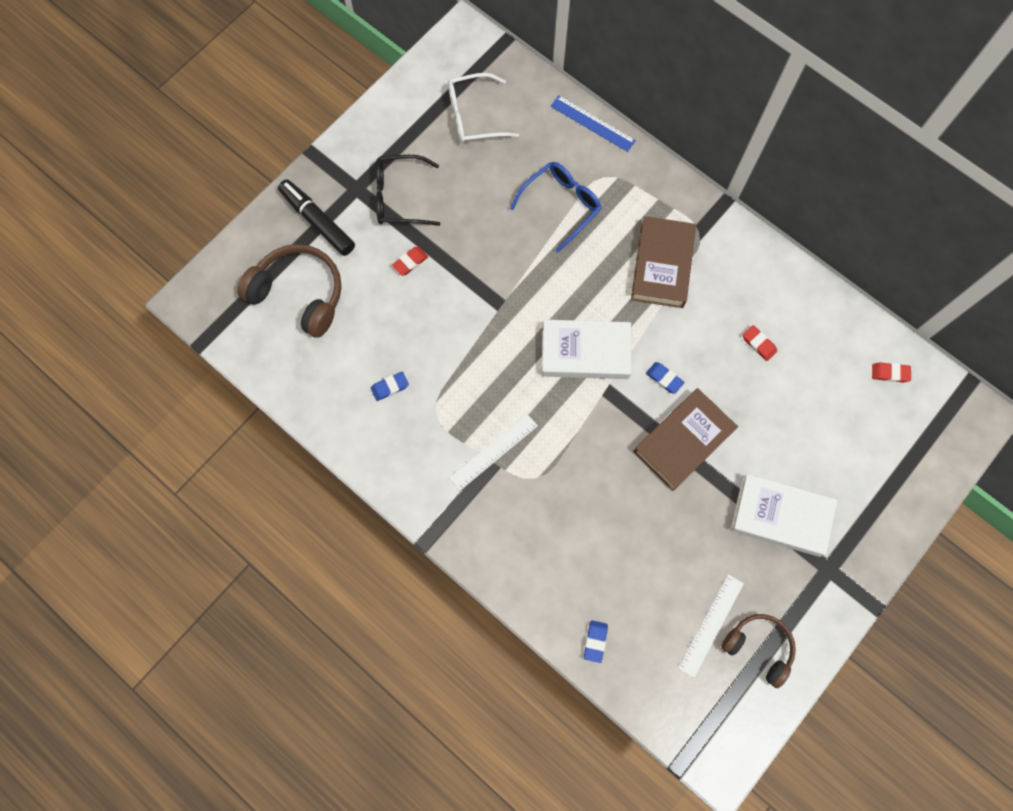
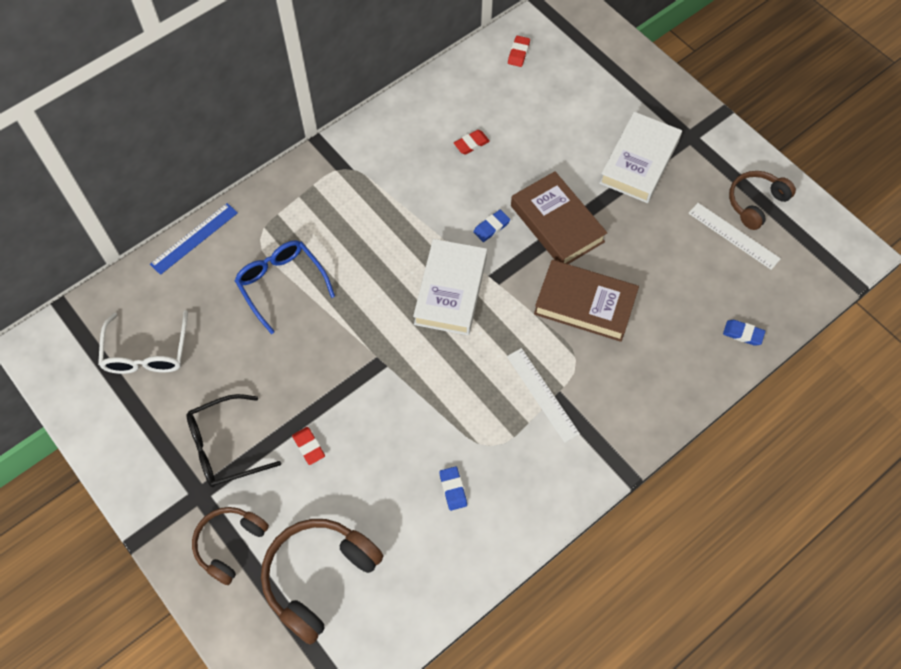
camera: 80 degrees left, 10 degrees down
black marker [278,179,355,256] -> brown headphones [192,507,269,585]
black glasses [376,155,440,226] -> black glasses turned 60 degrees clockwise [186,394,281,487]
brown book [631,216,696,308] -> brown book moved to [534,260,639,342]

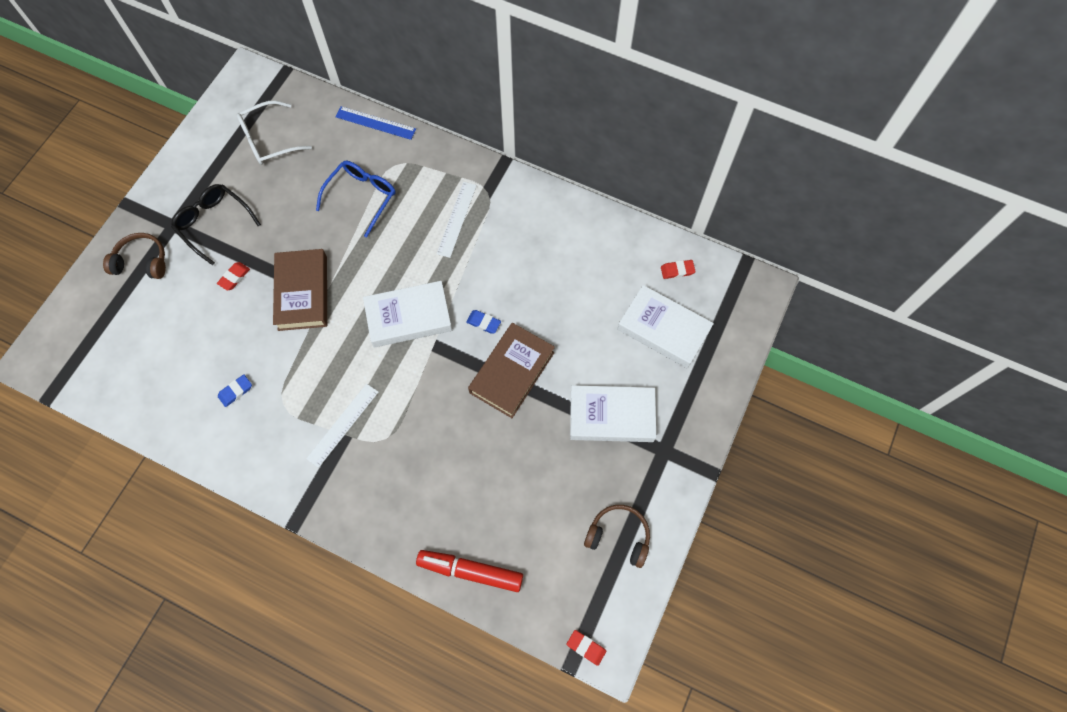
camera: 65 degrees right, 5 degrees up
brown headphones [261,519,383,645] -> none
red eraser [454,130,490,155] -> red eraser moved to [566,630,606,666]
brown book [534,260,639,342] -> brown book moved to [273,249,327,331]
white ruler [688,203,781,270] -> white ruler moved to [437,182,477,258]
blue eraser [723,320,765,346] -> red marker [416,550,523,592]
none -> white book [617,285,714,369]

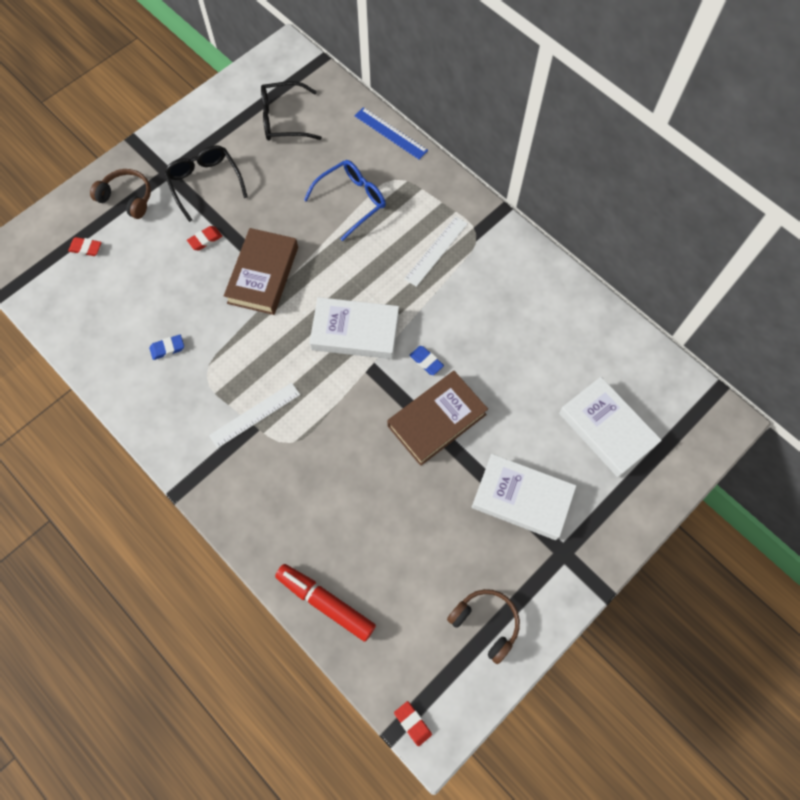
camera: 20 degrees right, 0 degrees up
white glasses [237,101,312,165] -> black glasses [261,81,322,141]
red eraser [661,260,696,279] -> red eraser moved to [68,237,101,256]

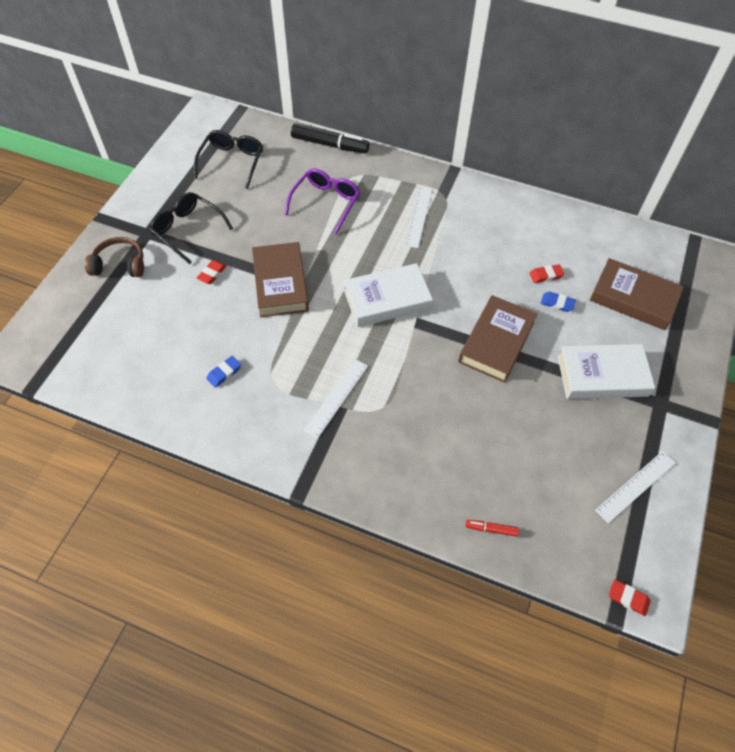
camera: 25 degrees left, 10 degrees down
red eraser [68,237,101,256] -> red eraser moved to [530,264,564,283]
black glasses [261,81,322,141] -> black glasses turned 135 degrees clockwise [194,130,263,189]
red marker [275,564,376,642] -> red marker [466,520,519,537], size x0.47
blue glasses [304,160,386,241] -> purple glasses [284,168,360,235]
blue ruler [355,107,428,160] -> black marker [291,123,370,154]
blue eraser [409,346,444,375] -> blue eraser moved to [540,292,576,312]
brown headphones [447,589,520,664] -> white ruler [595,451,676,523]
white book [559,377,662,477] -> brown book [590,258,684,330]

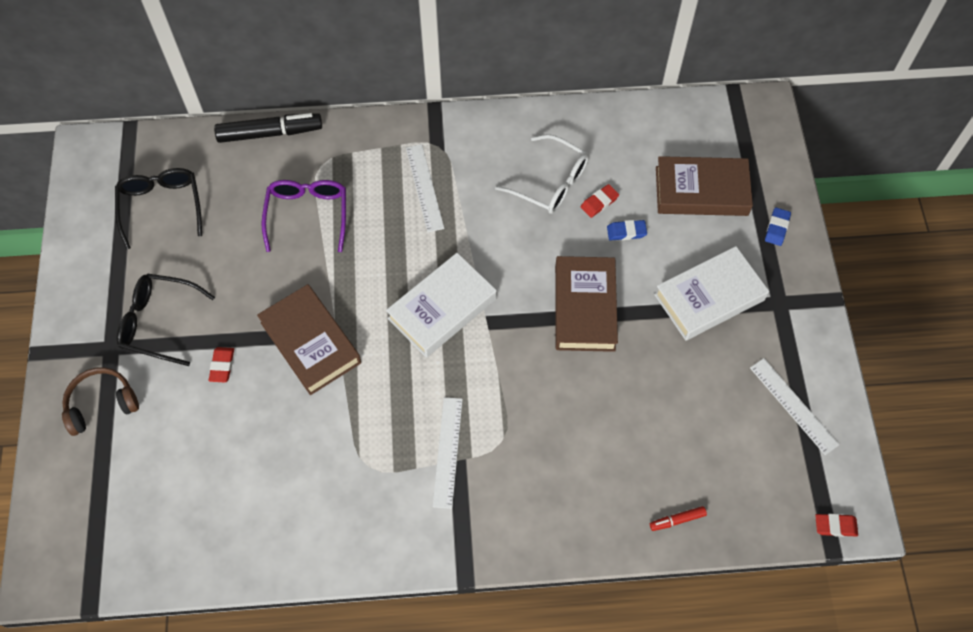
camera: 25 degrees left, 5 degrees up
blue eraser [206,356,241,388] -> blue eraser moved to [765,207,791,246]
white ruler [595,451,676,523] -> white ruler turned 60 degrees counterclockwise [750,358,839,455]
none -> white glasses [495,134,589,214]

